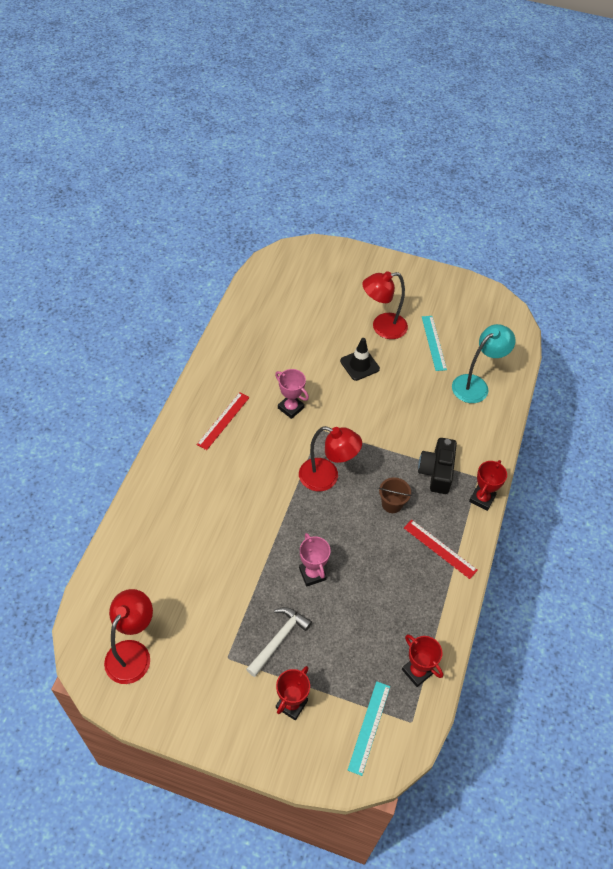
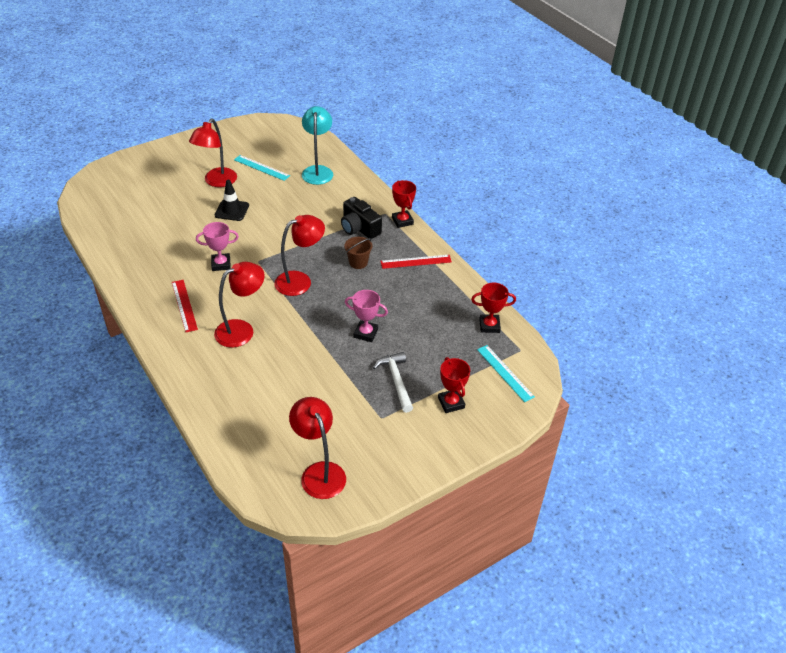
camera: 50 degrees left, 10 degrees down
none -> red lamp [214,262,264,348]

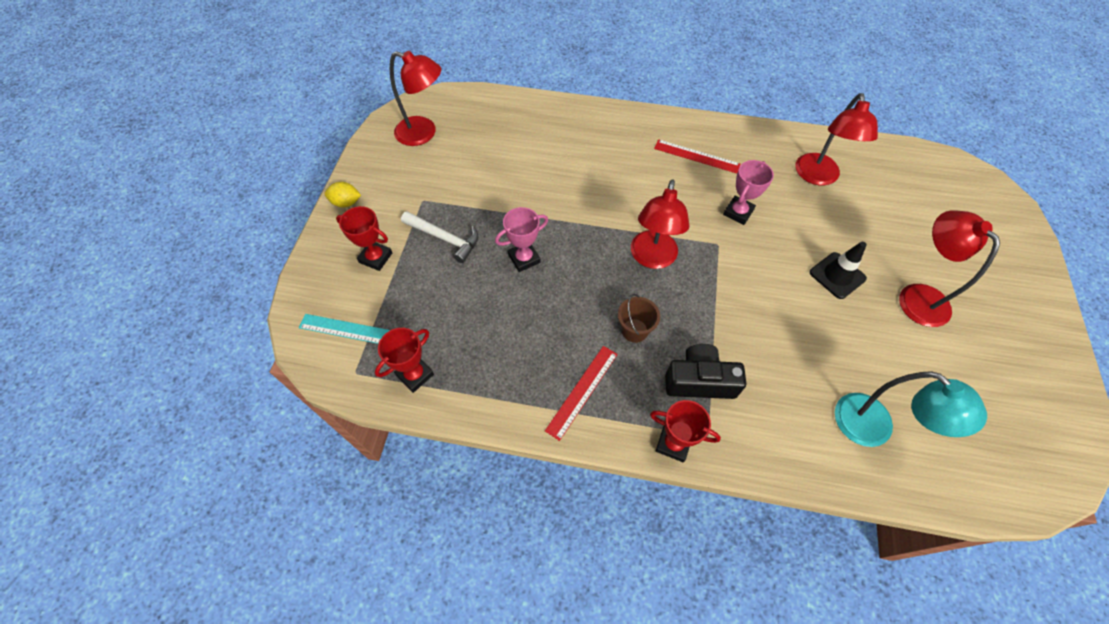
camera: 135 degrees right, 15 degrees up
red lamp [214,262,264,348] -> red lamp moved to [795,93,878,185]
turquoise ruler [234,155,290,181] -> none
none -> yellow lemon [325,182,361,208]

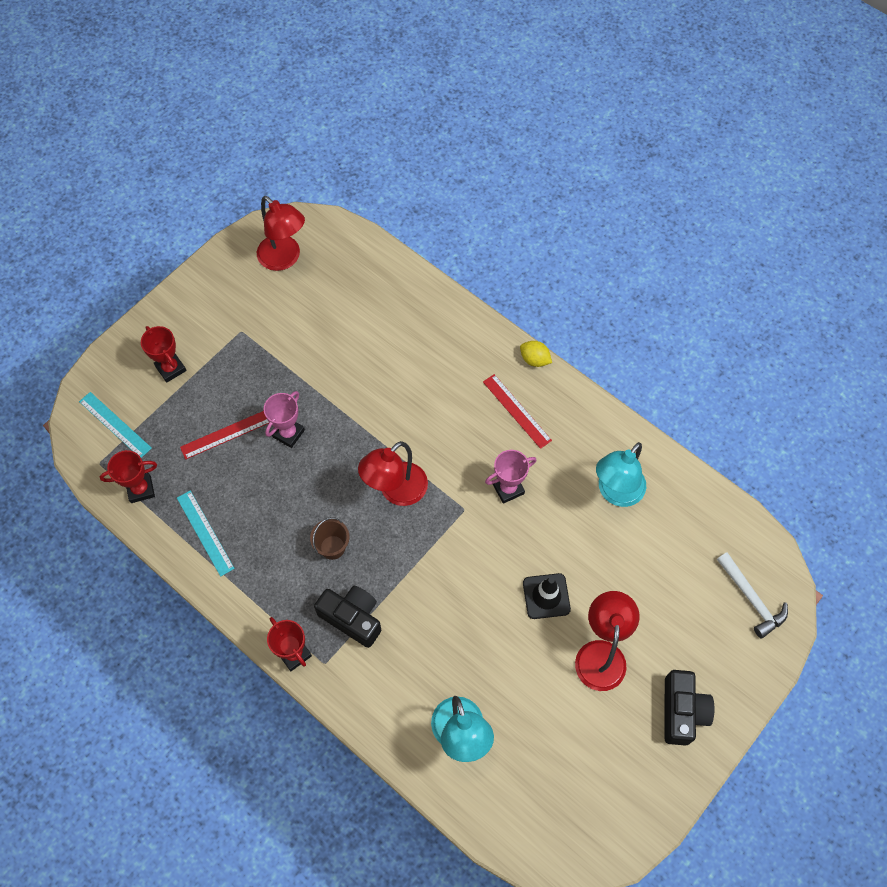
camera: 30 degrees right, 5 degrees up
yellow lemon [325,182,361,208] -> yellow lemon moved to [520,341,552,367]
white hammer [401,211,479,263] -> white hammer moved to [717,552,788,639]
pink trophy [495,207,548,272] -> pink trophy turned 60 degrees counterclockwise [264,391,305,448]
red ruler [545,346,618,441] -> red ruler moved to [180,411,269,459]
red lamp [795,93,878,185] -> turquoise lamp [596,442,646,507]
none -> turquoise ruler [177,490,235,577]
none -> black camera [664,670,714,746]

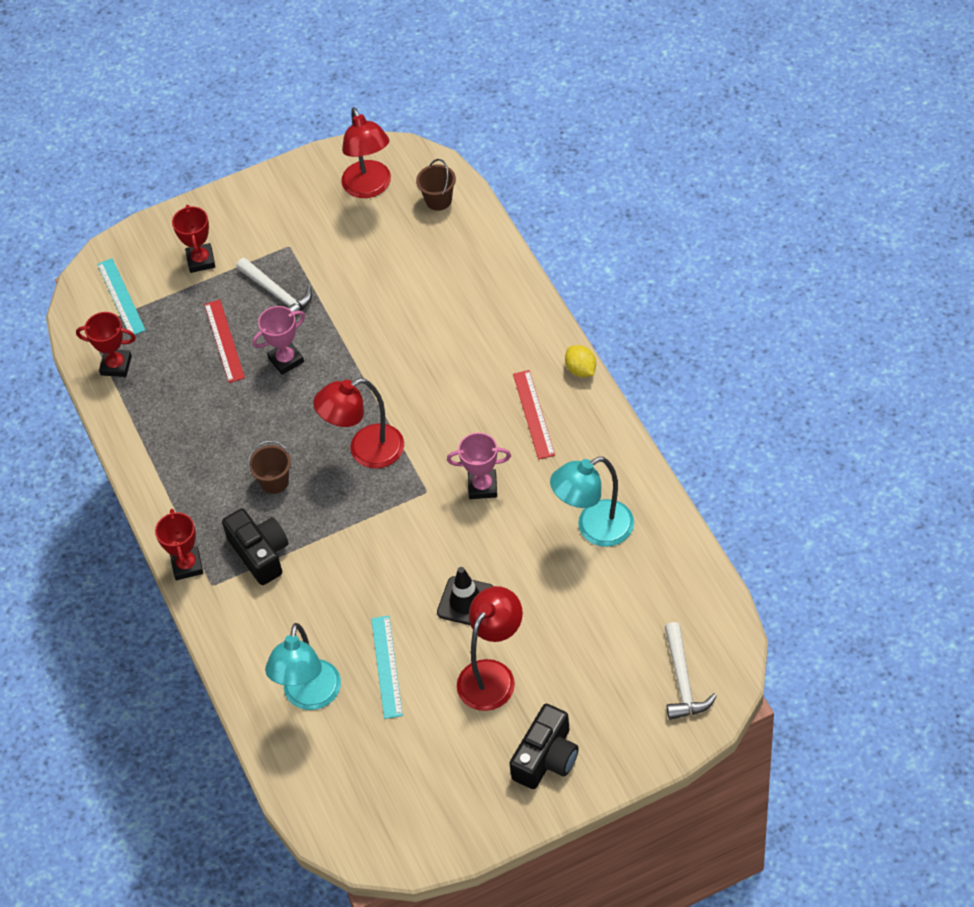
camera: 30 degrees right, 10 degrees down
turquoise ruler [177,490,235,577] -> turquoise ruler moved to [371,616,403,719]
red ruler [180,411,269,459] -> red ruler turned 75 degrees clockwise [204,300,245,383]
none -> white hammer [236,258,312,317]
none -> brown bucket [416,159,456,211]

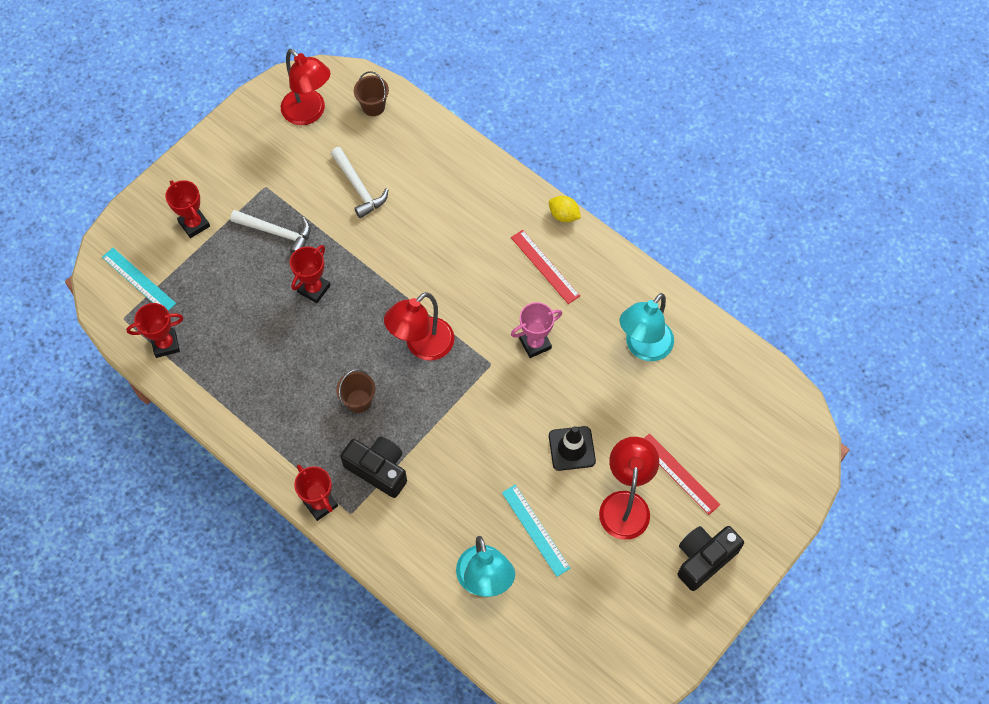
camera: 30 degrees left, 10 degrees up
red ruler [204,300,245,383] -> red ruler moved to [644,433,720,515]
pink trophy [252,306,305,375] -> red trophy [290,245,331,303]
black camera [509,704,579,789] -> black camera turned 135 degrees counterclockwise [677,526,744,591]
white hammer [665,622,717,720] -> white hammer moved to [331,147,388,218]

